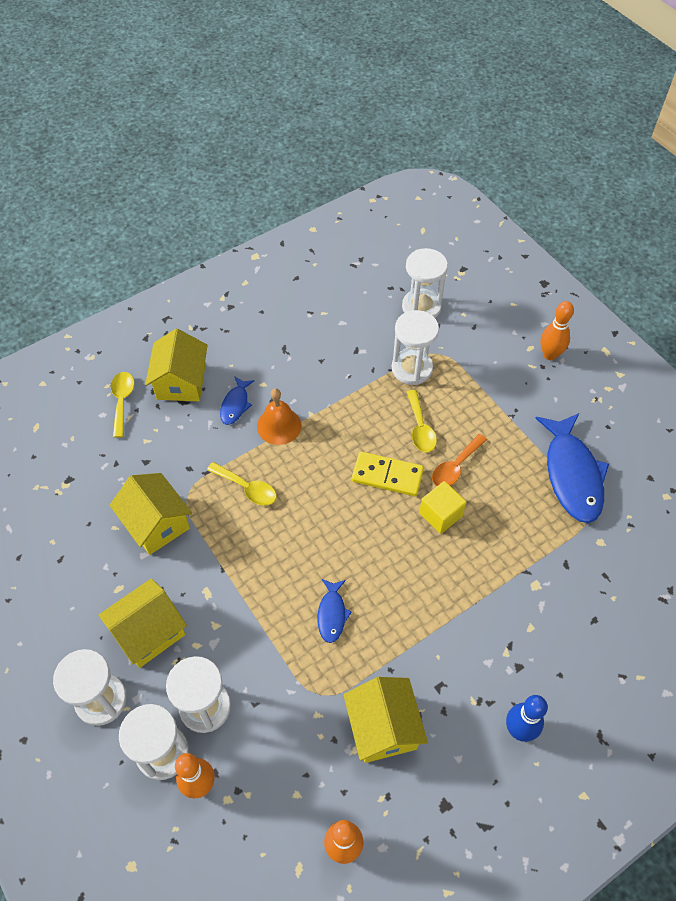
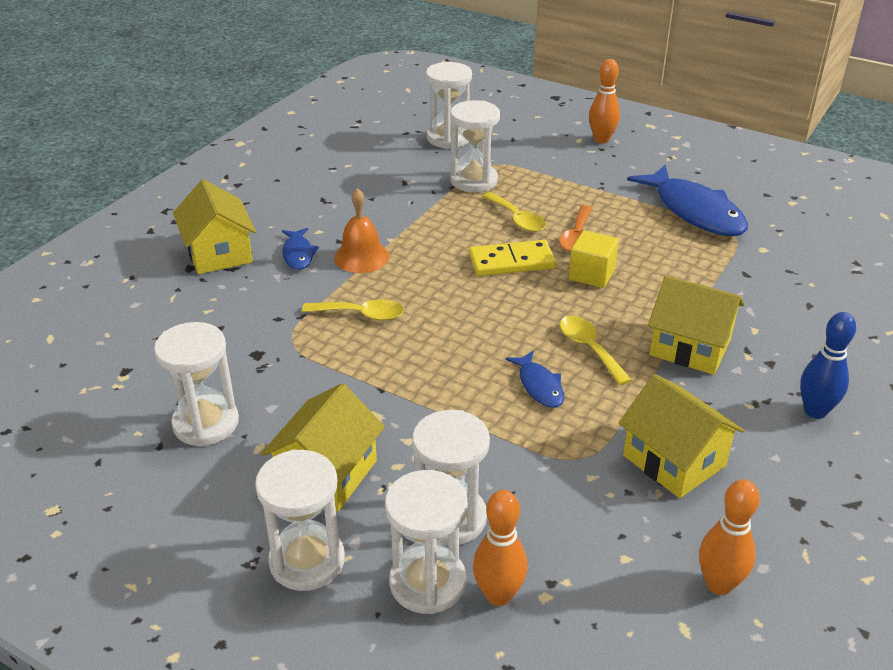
camera: 25 degrees left, 20 degrees down
yellow house [110,473,192,555] -> yellow house moved to [648,276,744,375]
yellow spoon [111,372,134,438] -> yellow spoon moved to [560,316,632,385]
none -> white hourglass [154,322,239,447]

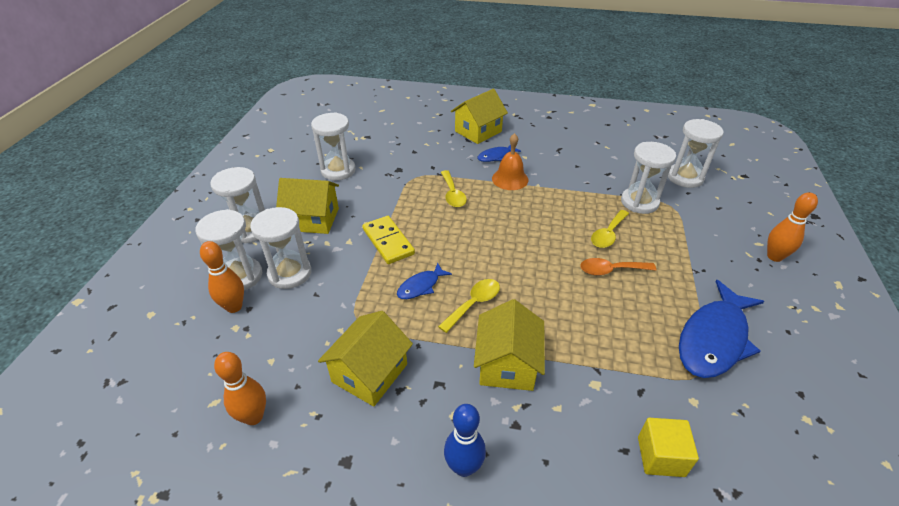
camera: 70 degrees right, 5 degrees up
yellow domino [469,240,556,276] -> yellow domino moved to [363,216,415,264]
yellow cube [569,230,619,288] -> yellow cube moved to [638,418,699,477]

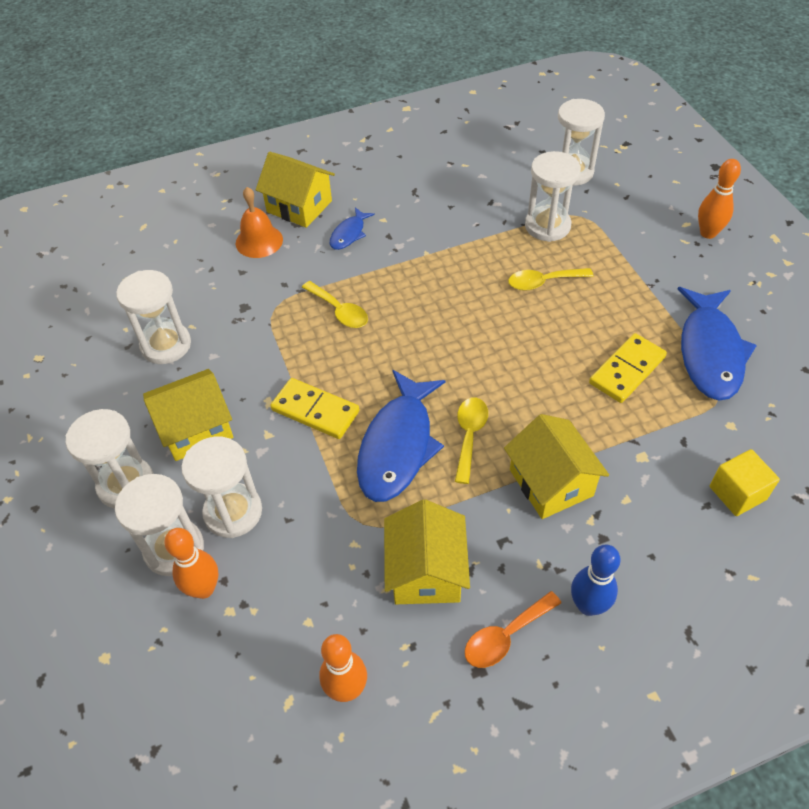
camera: 30 degrees left, 10 degrees up
blue fish [397,263,452,299] -> blue fish [357,370,445,502], size x2.05
yellow house [451,89,508,144] -> yellow house turned 75 degrees counterclockwise [256,152,335,228]
orange bell [492,133,528,190] -> orange bell moved to [236,187,283,258]
orange spoon [580,258,656,276] -> orange spoon moved to [465,591,561,668]
yellow spoon [591,210,629,248] -> yellow spoon turned 75 degrees clockwise [508,268,593,291]
none -> yellow domino [589,333,667,403]

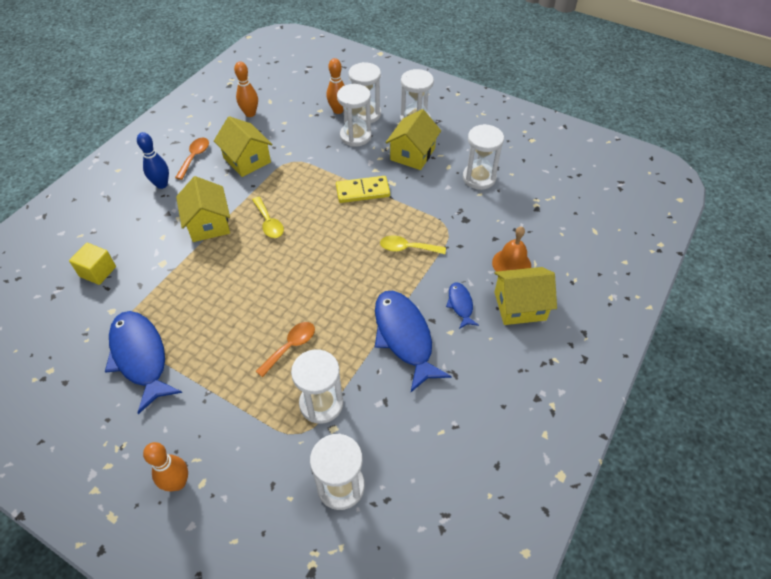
camera: 140 degrees right, 0 degrees up
blue fish [357,370,445,502] -> blue fish moved to [375,291,452,392]
yellow house [504,414,609,519] -> yellow house turned 45 degrees clockwise [176,176,230,242]
yellow spoon [508,268,593,291] -> orange spoon [256,322,315,377]
yellow domino [589,333,667,403] -> none

